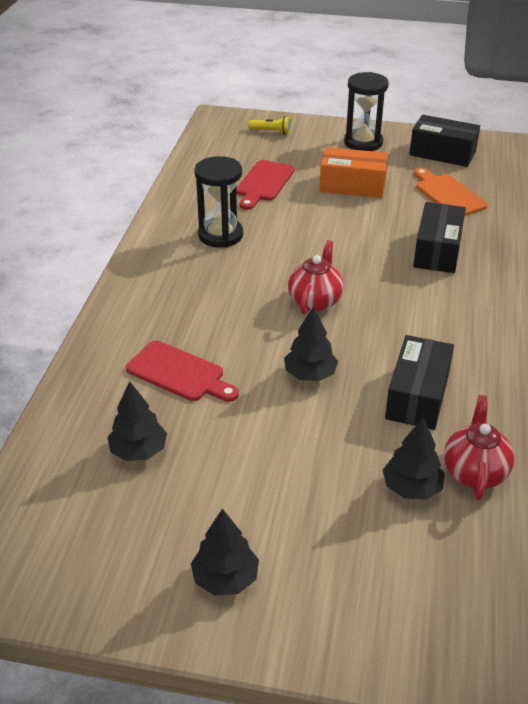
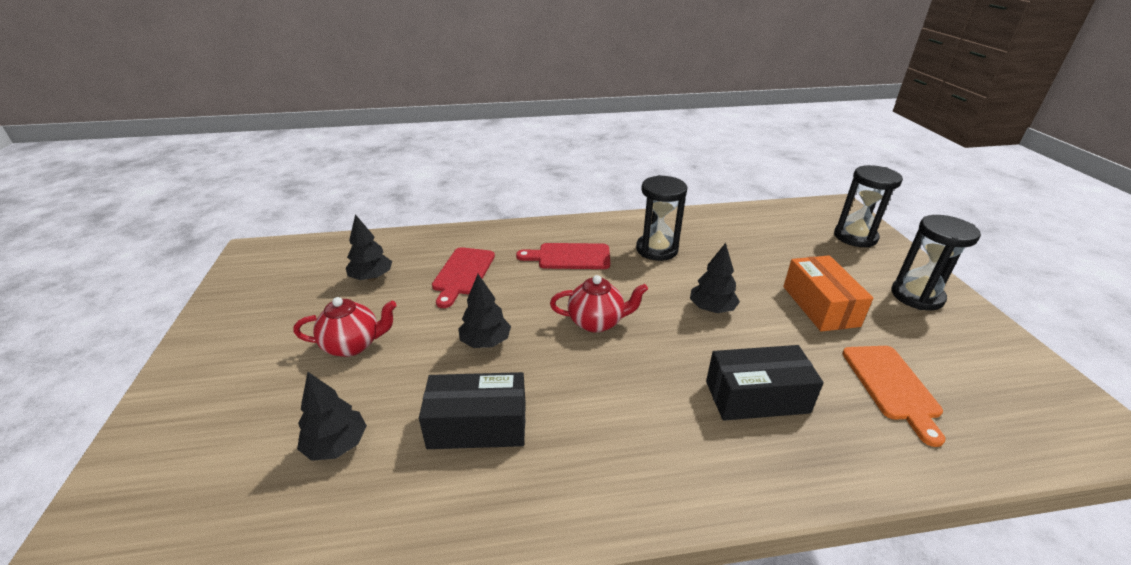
camera: 70 degrees right, 5 degrees down
black tree [191,509,259,595] -> black tree moved to [690,243,740,313]
red cutting board [236,160,294,210] -> red cutting board moved to [516,243,610,269]
yellow flashlight [248,116,291,135] -> black hourglass [834,165,903,248]
black box [409,115,480,167] -> none
orange cutting board [414,168,487,216] -> orange cutting board turned 135 degrees clockwise [842,346,945,447]
red teapot [444,395,514,500] -> red teapot moved to [294,297,397,357]

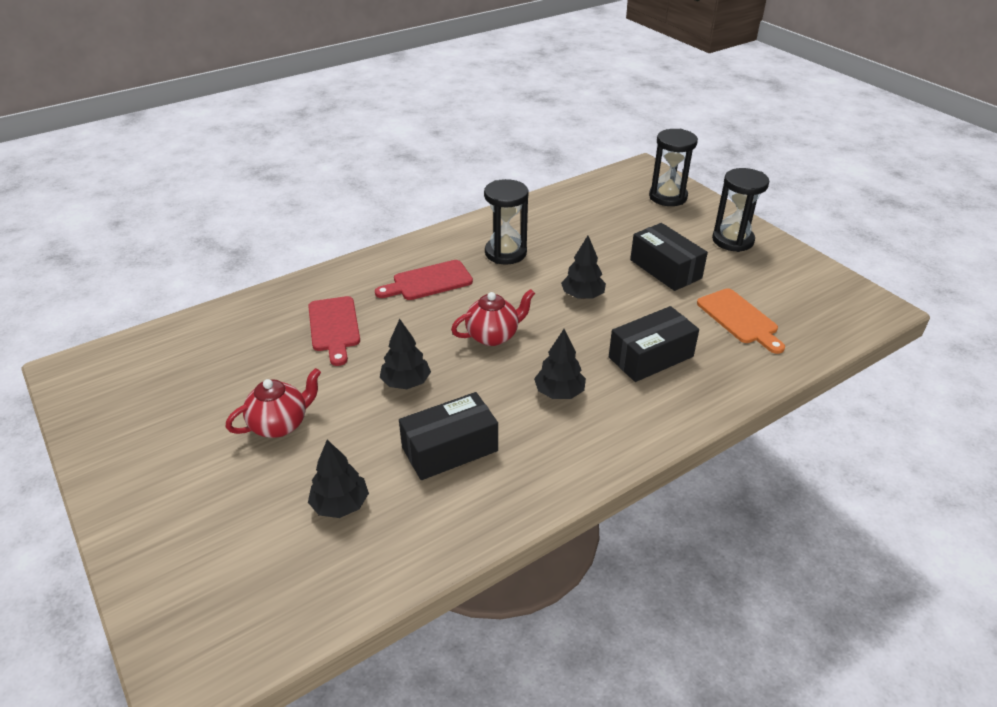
camera: 25 degrees left, 5 degrees up
black tree [346,214,392,281] -> black tree moved to [534,329,586,399]
orange box [783,255,873,332] -> black box [630,223,708,291]

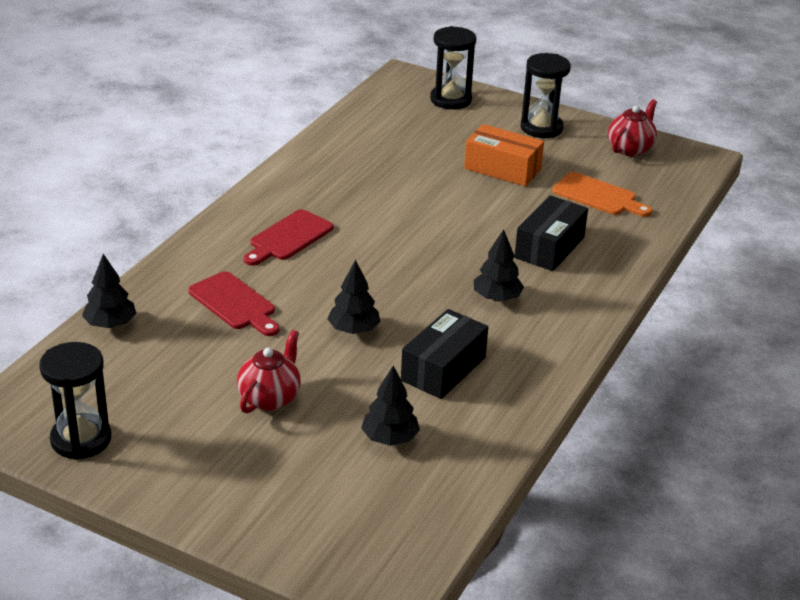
camera: 30 degrees left, 5 degrees down
red teapot [451,289,535,346] -> red teapot moved to [608,99,657,156]
black hourglass [484,179,529,265] -> black hourglass moved to [39,342,111,460]
black tree [561,236,606,299] -> black tree moved to [82,254,136,328]
black box [630,223,708,291] -> orange box [464,124,544,186]

